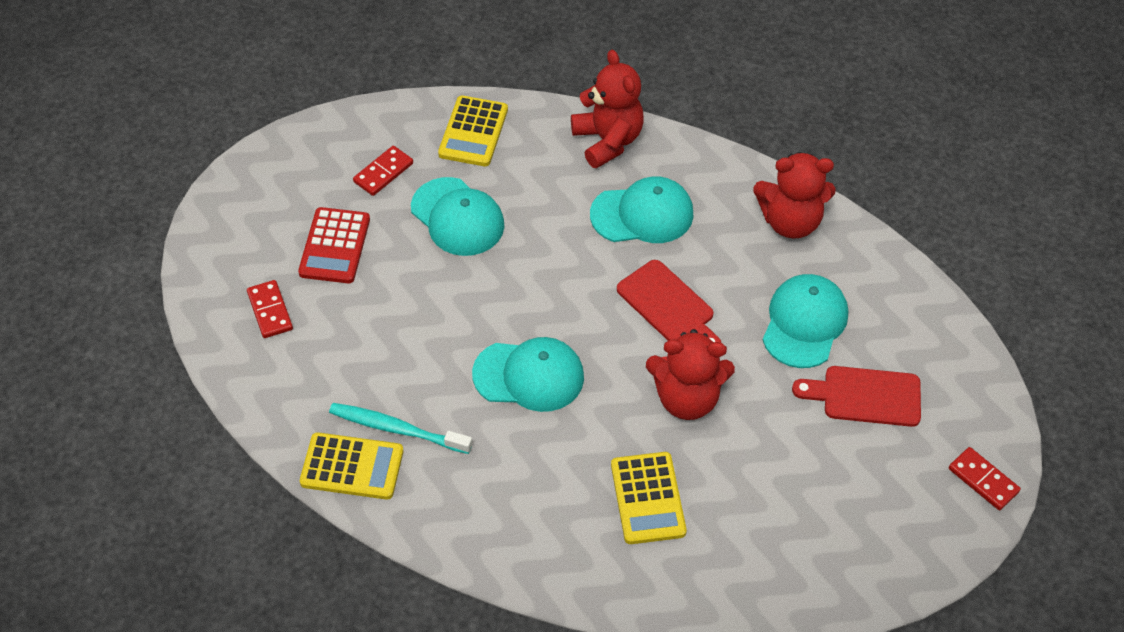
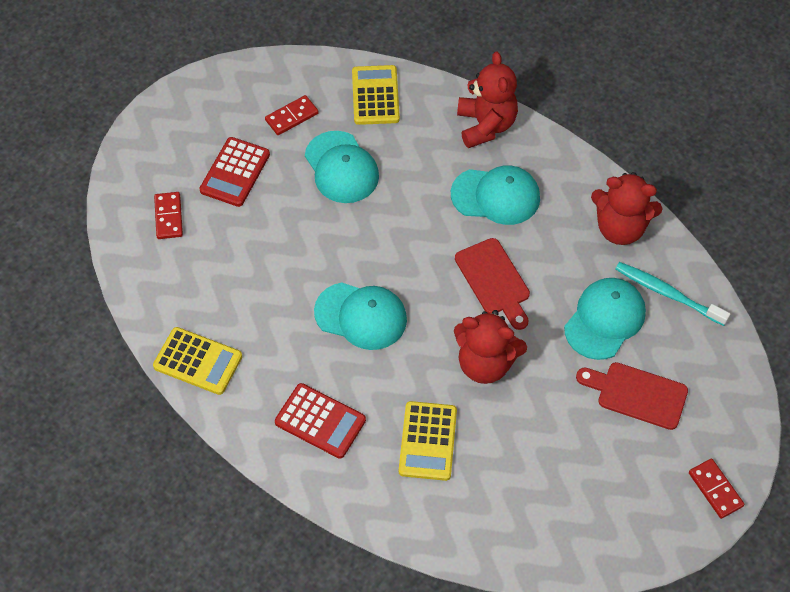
camera: 15 degrees right, 5 degrees up
turquoise toothbrush [329,403,472,454] -> turquoise toothbrush moved to [615,262,730,326]
yellow calculator [438,95,508,166] -> yellow calculator turned 150 degrees clockwise [352,65,400,125]
none -> red calculator [275,383,366,459]

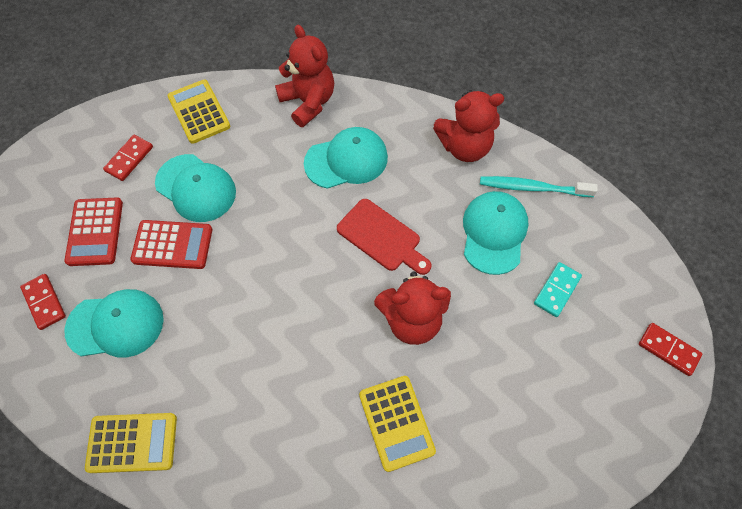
camera: 25 degrees left, 5 degrees up
red calculator [275,383,366,459] -> red calculator moved to [130,220,212,269]
turquoise cap [314,282,407,350] -> turquoise cap moved to [64,289,164,358]
red cutting board [576,362,688,430] -> turquoise domino [534,262,582,317]

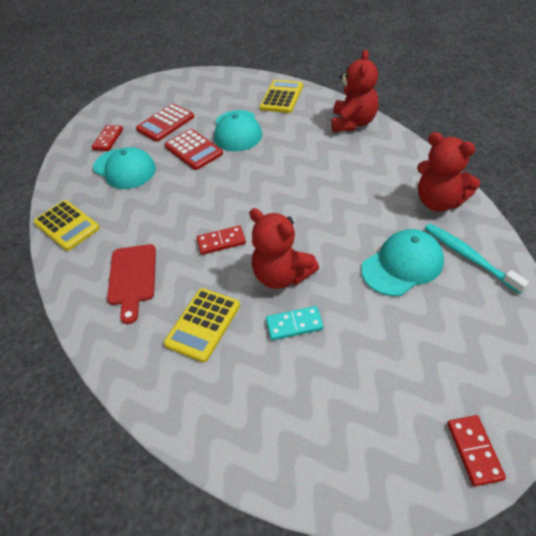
camera: 50 degrees right, 15 degrees down
red domino [103,135,153,181] -> red domino moved to [197,225,246,255]
turquoise cap [304,127,388,189] -> none
red cutting board [337,199,431,275] -> red cutting board moved to [107,244,156,324]
turquoise domino [534,262,582,317] -> turquoise domino moved to [266,306,323,340]

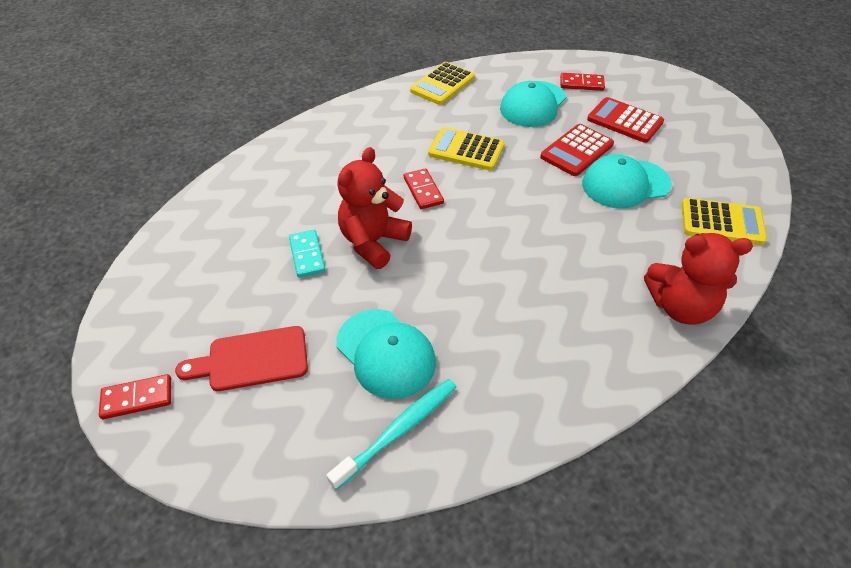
camera: 80 degrees right, 0 degrees up
red cutting board [107,244,156,324] -> red cutting board moved to [175,326,308,391]
yellow calculator [164,288,240,363] -> yellow calculator moved to [428,127,505,170]
red teddy bear [417,132,480,212] -> none

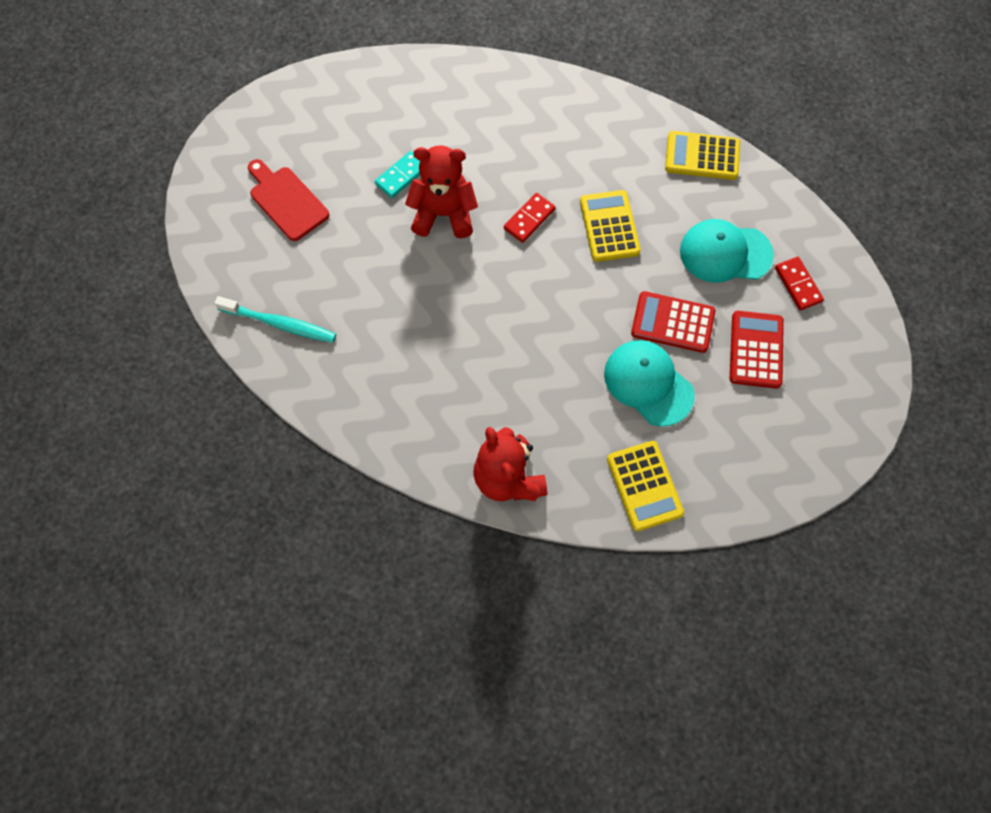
camera: 60 degrees right, 20 degrees up
red domino [99,374,171,419] -> none
turquoise cap [336,309,436,399] -> none

